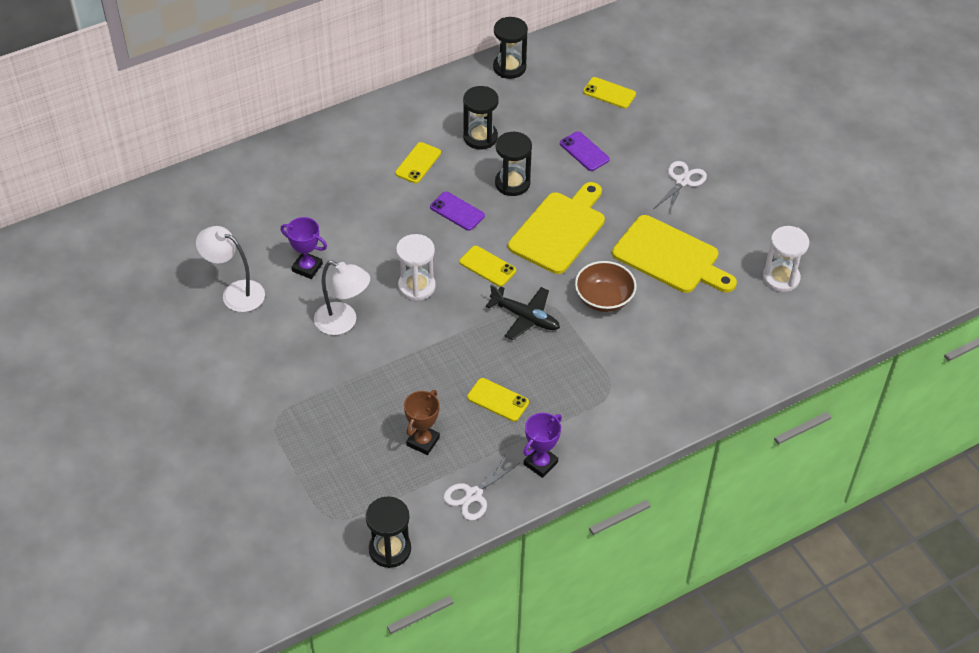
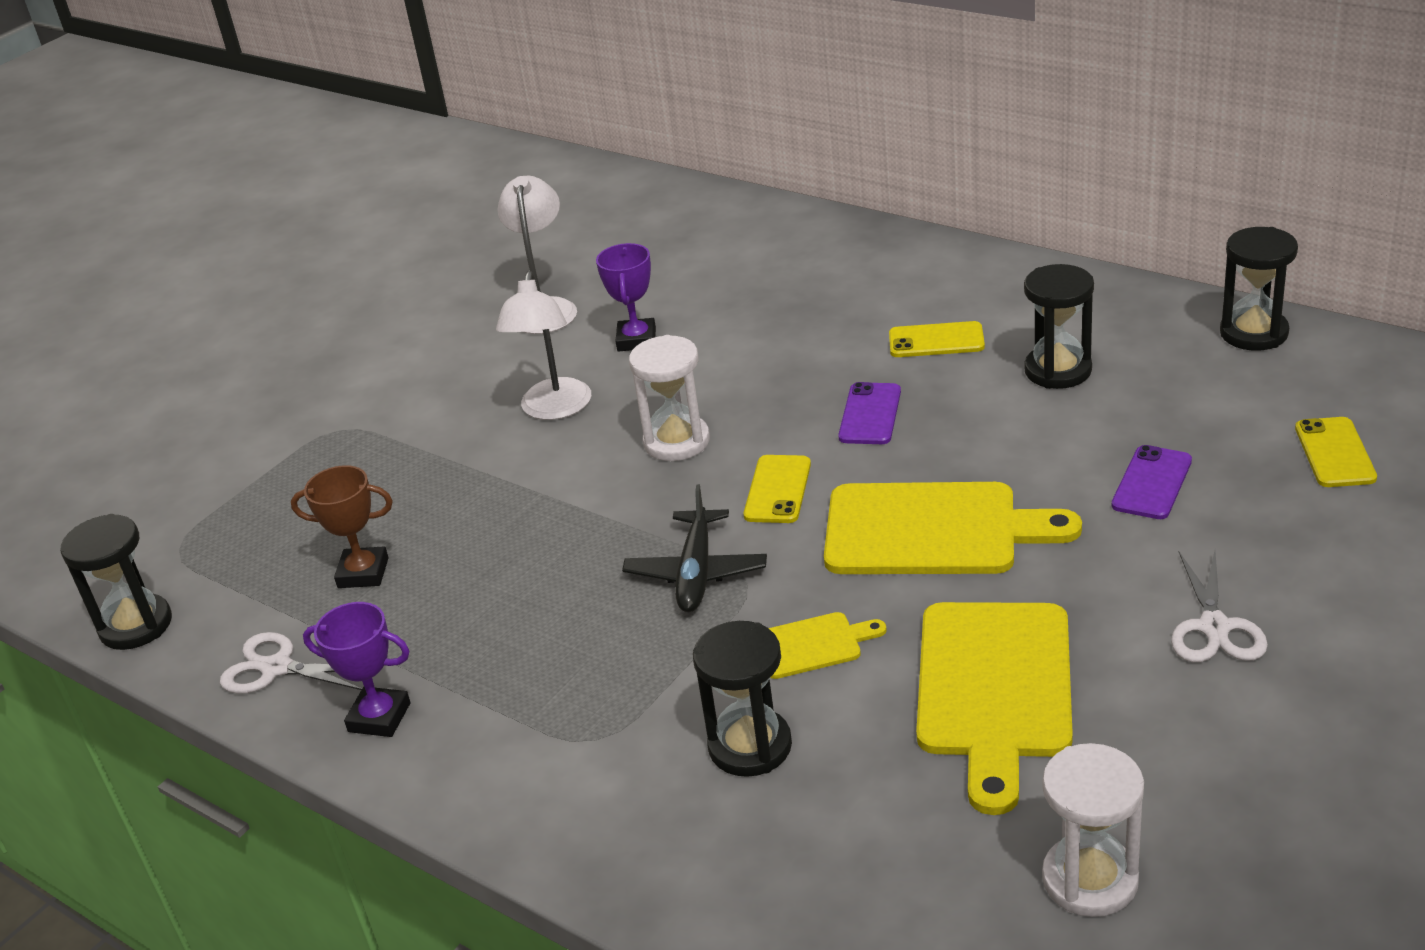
camera: 70 degrees right, 15 degrees down
yellow phone [467,378,529,422] -> none
black hourglass [495,132,532,196] -> black hourglass moved to [693,621,792,777]
brown bowl [575,261,636,312] -> yellow cutting board [769,612,887,679]
white scissors [653,161,707,215] -> white scissors turned 90 degrees clockwise [1171,551,1268,662]

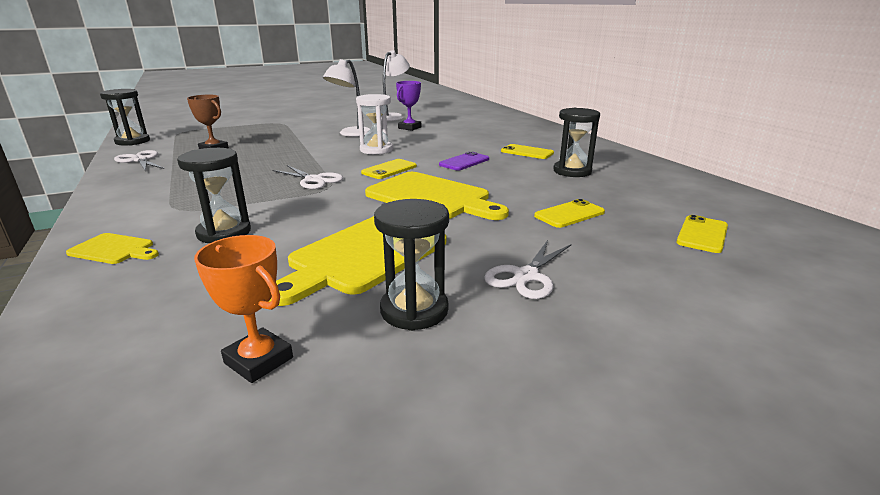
camera: 25 degrees right, 10 degrees down
purple trophy [303,602,411,737] -> none
black plane [622,484,767,612] -> white scissors [272,165,343,189]
yellow cutting board [769,612,887,679] -> yellow cutting board moved to [66,233,159,264]
white hourglass [1042,743,1144,917] -> orange trophy [194,235,293,383]
purple phone [1112,445,1192,519] -> yellow phone [534,199,605,228]
black hourglass [1220,227,1298,351] -> black hourglass moved to [374,199,449,331]

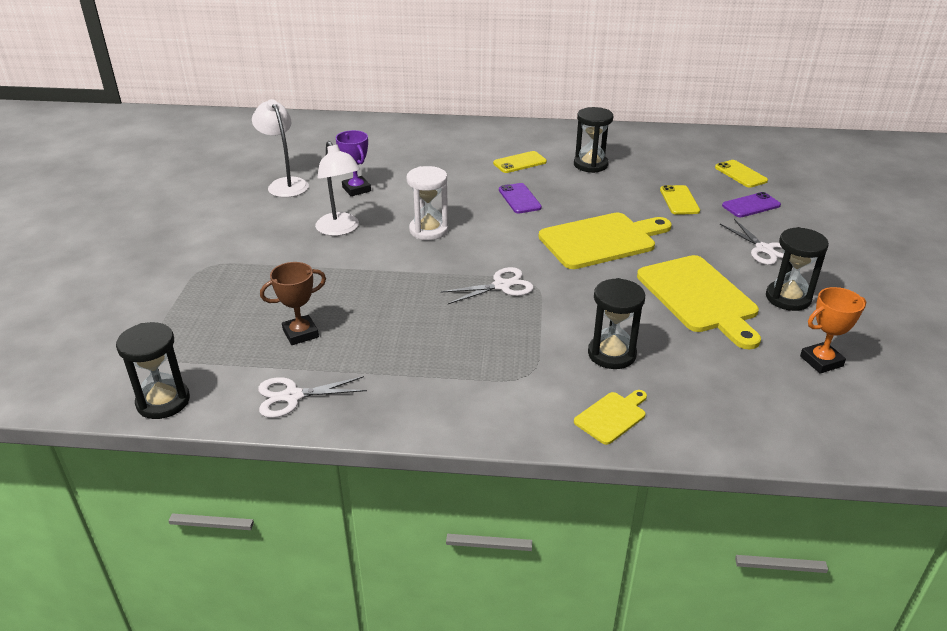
camera: 60 degrees left, 10 degrees up
yellow phone [361,159,417,179] -> none
none -> purple phone [722,192,781,217]

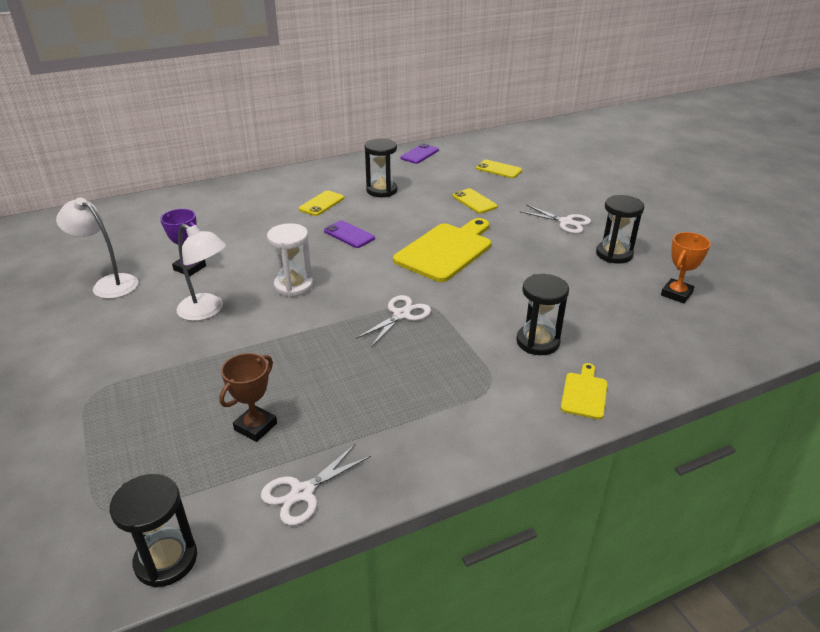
camera: 30 degrees left, 0 degrees up
yellow cutting board [637,255,761,349] -> none
purple phone [722,192,781,217] -> purple phone moved to [401,144,439,164]

